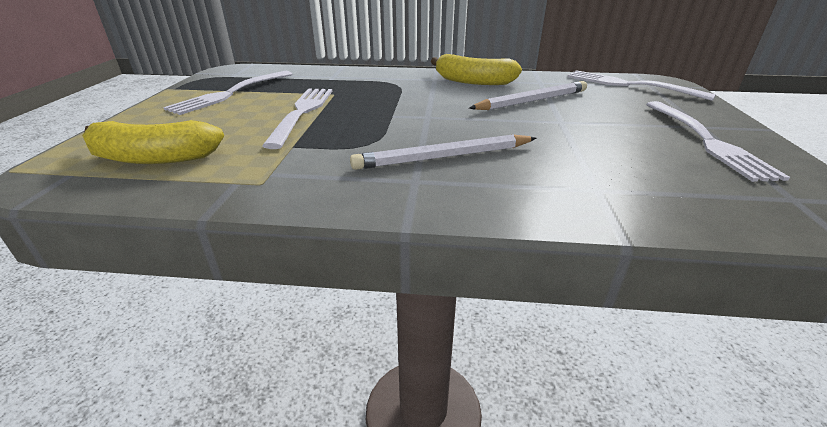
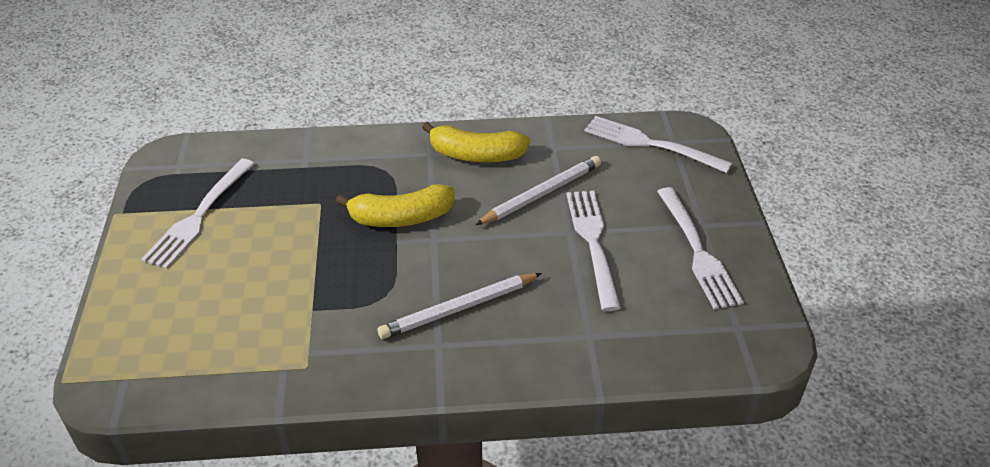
camera: 10 degrees left, 10 degrees up
yellow banana [82,120,224,164] -> yellow banana moved to [336,184,455,227]
white fork [262,89,332,149] -> white fork moved to [566,191,621,311]

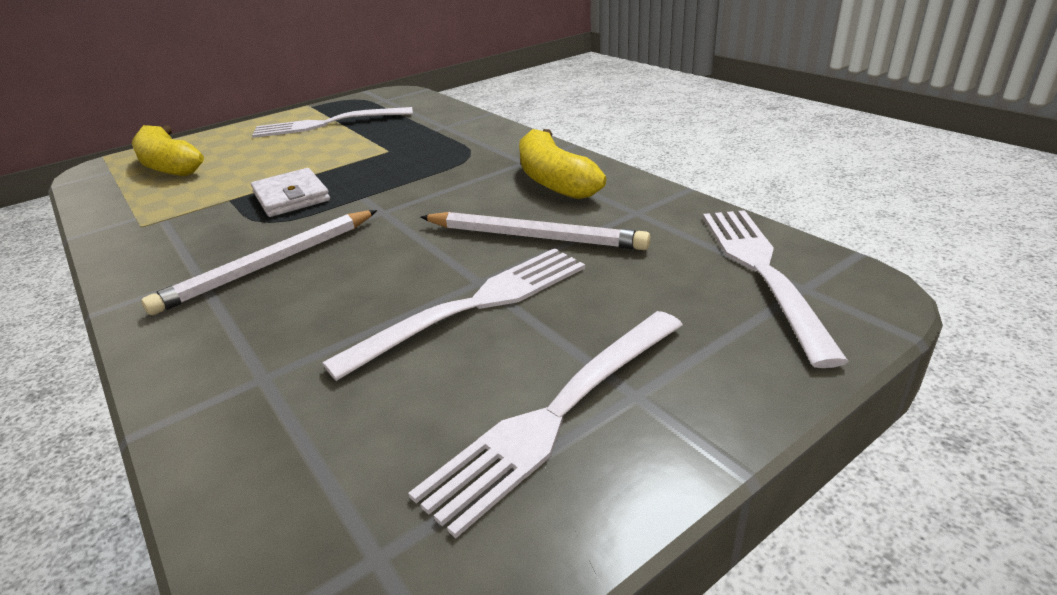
camera: 60 degrees right, 10 degrees down
yellow banana [336,184,455,227] -> yellow banana moved to [132,125,204,176]
white pencil [377,273,542,339] -> white pencil turned 75 degrees counterclockwise [141,210,378,315]
none -> white wallet [251,168,330,217]

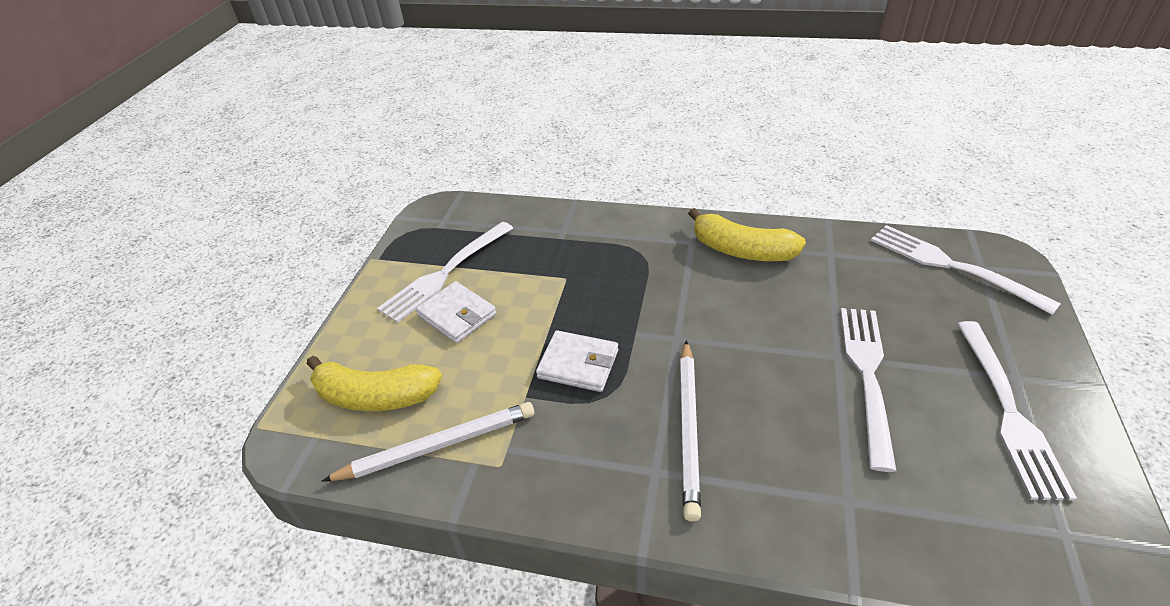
camera: 40 degrees left, 10 degrees up
white pencil [421,212,651,250] -> white pencil moved to [322,402,534,481]
none -> white wallet [416,281,496,343]

